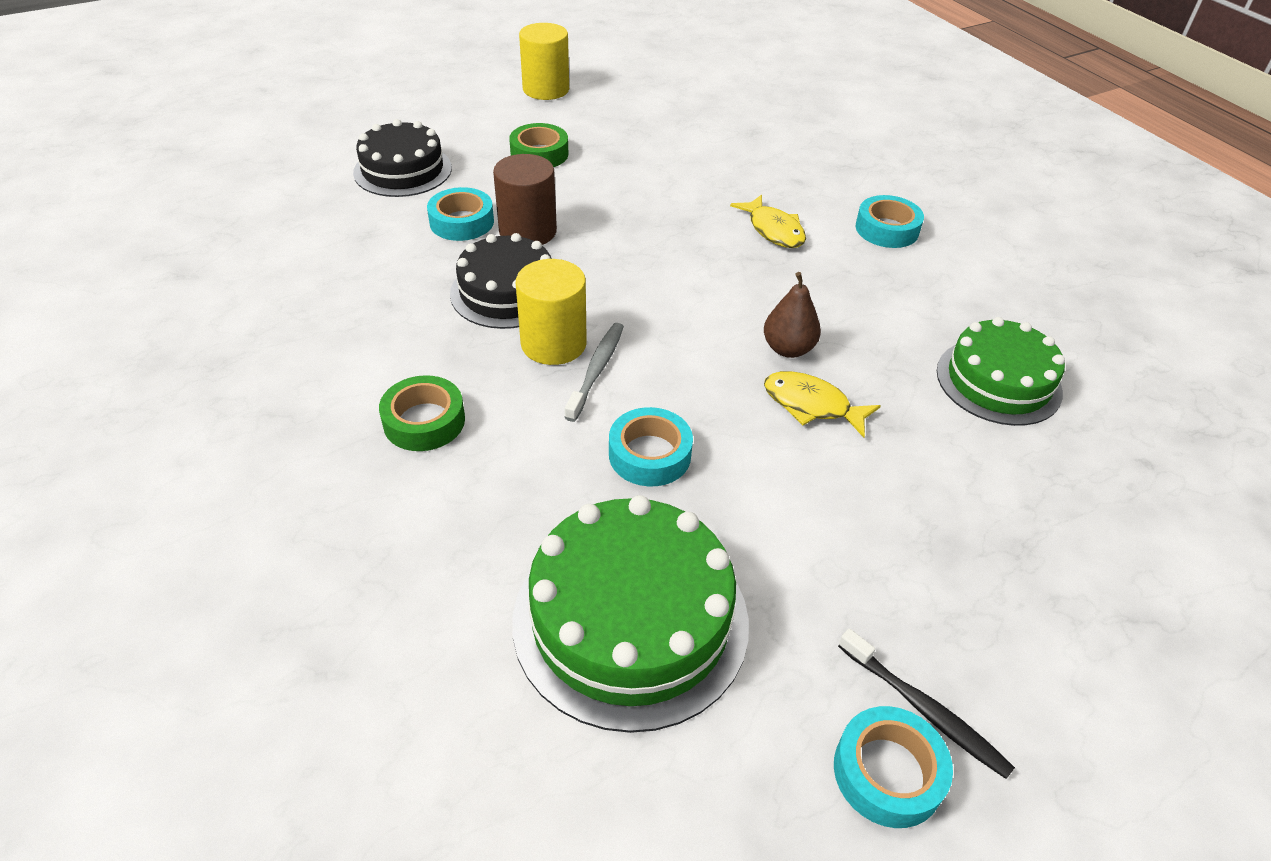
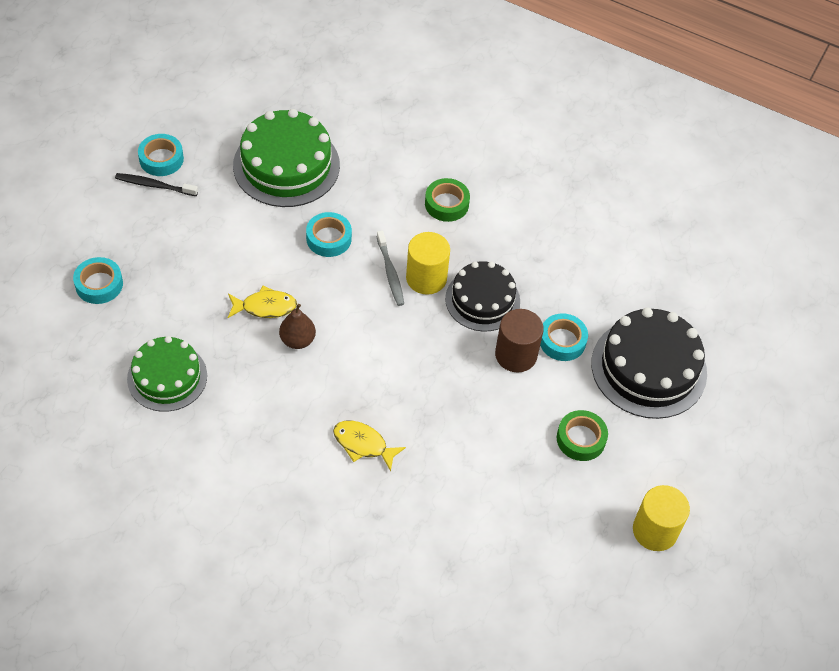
camera: 145 degrees right, 10 degrees up
black cake [353,119,452,197] -> black cake [591,307,707,419], size x1.50
turquoise tape [855,195,924,248] -> turquoise tape moved to [73,257,123,304]

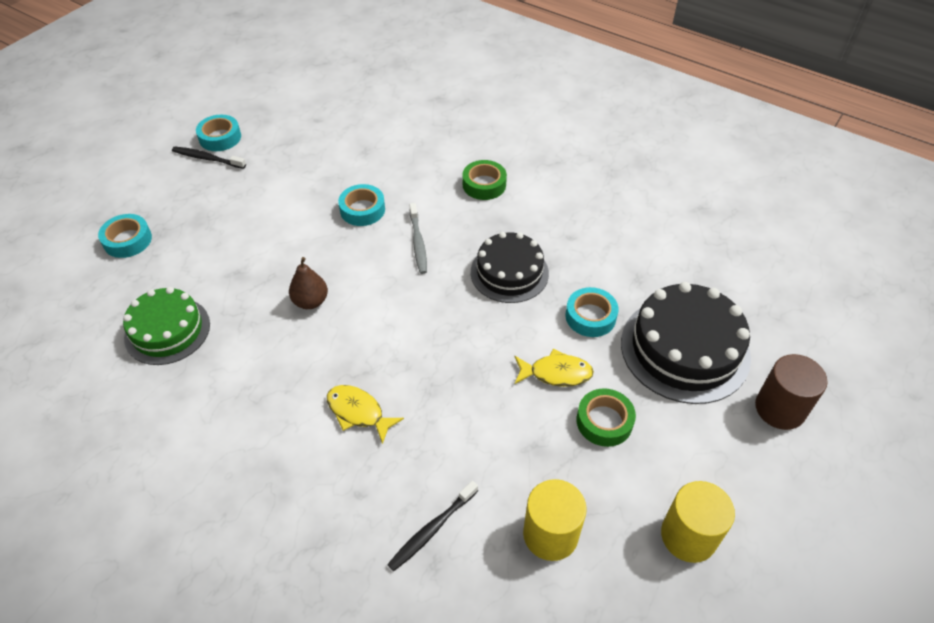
camera: 10 degrees right, 5 degrees down
yellow fish [228,286,297,318] -> yellow fish moved to [515,349,594,387]
green cake [233,109,340,207] -> none
yellow cylinder [406,232,450,295] -> yellow cylinder moved to [523,479,587,561]
brown cylinder [495,309,544,373] -> brown cylinder moved to [755,354,828,430]
none -> black toothbrush [387,481,478,571]

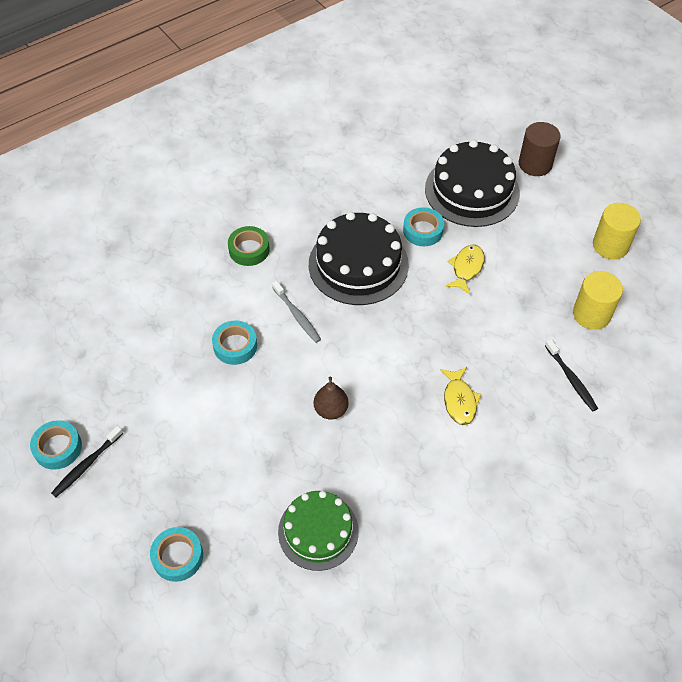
camera: 70 degrees left, 5 degrees up
yellow fish [327,385,404,444] -> yellow fish turned 60 degrees counterclockwise [440,367,482,425]
grey toothbrush [409,203,427,274] -> grey toothbrush turned 45 degrees clockwise [272,280,321,343]
black cake [471,232,549,303] -> black cake [309,212,409,305], size x1.50
green tape [577,388,636,447] -> none

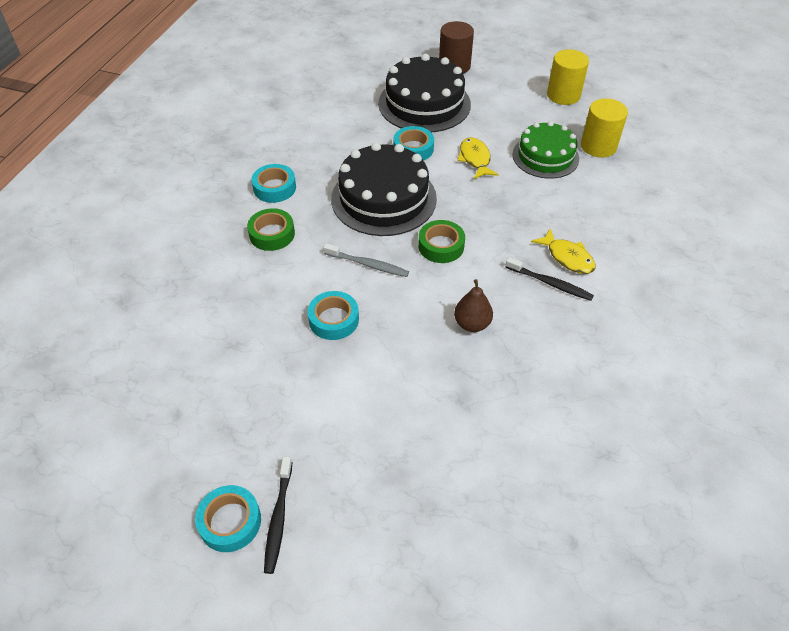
camera: 35 degrees left, 5 degrees down
turquoise tape [150,527,203,582] -> turquoise tape moved to [251,164,296,203]
green cake [278,491,359,571] -> green cake moved to [512,121,579,179]
black toothbrush [545,339,598,411] -> black toothbrush moved to [506,257,594,301]
none -> green tape [418,220,465,263]

